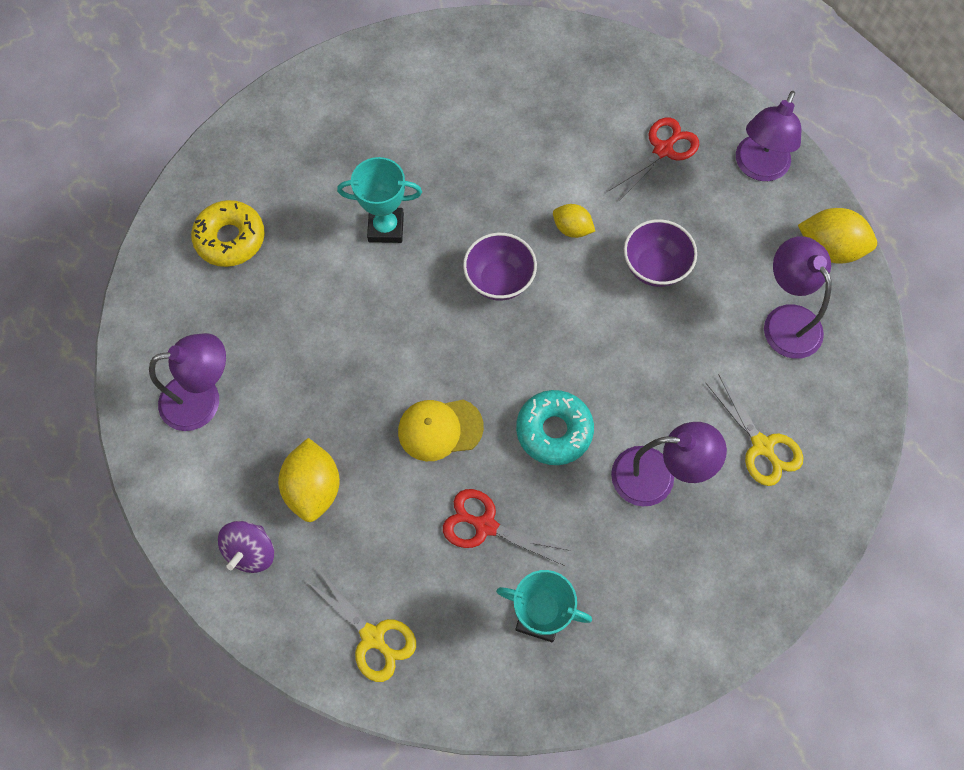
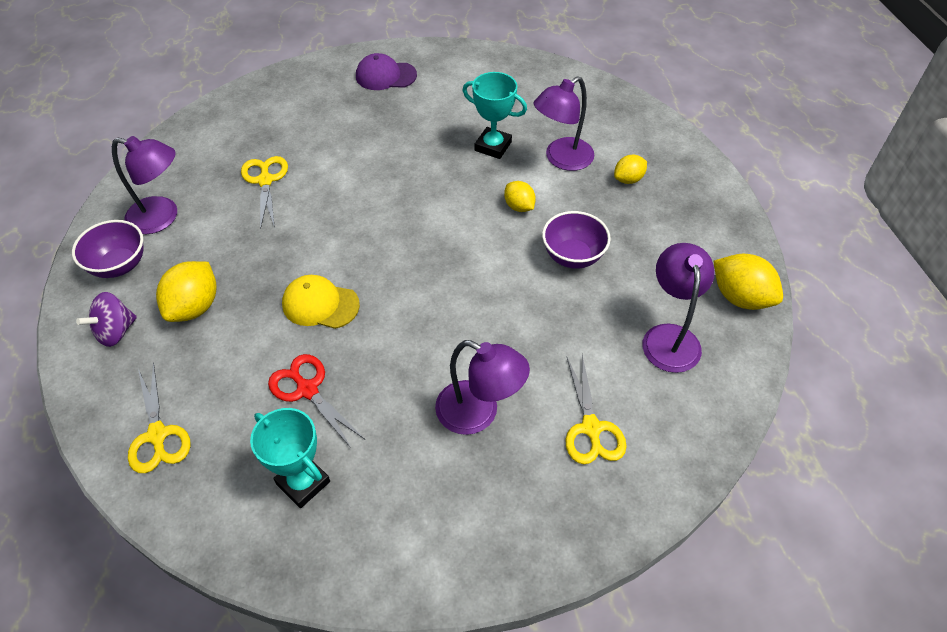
camera: 25 degrees right, 15 degrees down
yellow donut [191,200,265,267] -> none
turquoise trophy [337,157,422,243] -> turquoise trophy moved to [462,72,527,159]
purple bowl [463,233,537,301] -> purple bowl moved to [72,220,144,278]
turquoise donut [516,390,594,465] -> none
red scissors [609,117,699,201] -> yellow lemon [614,155,647,184]
purple lamp [736,91,801,181] -> purple lamp moved to [534,76,594,171]
none -> yellow scissors [241,156,288,229]
none -> purple cap [356,53,417,90]

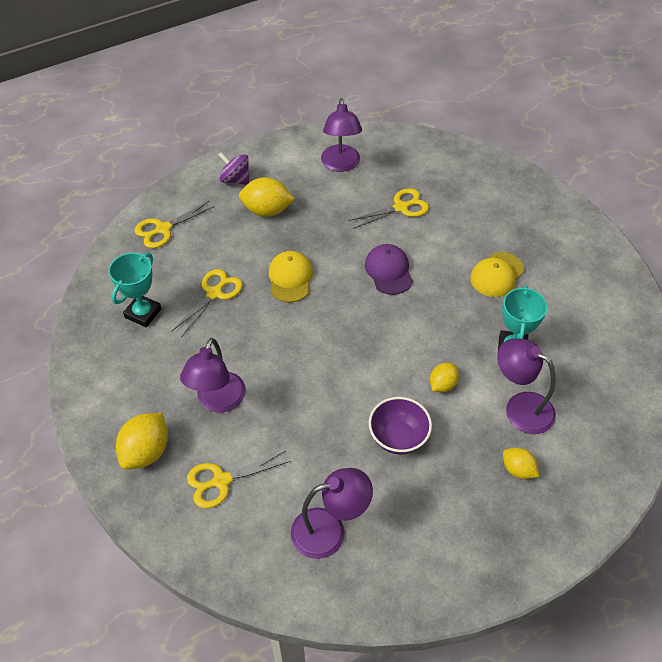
camera: 75 degrees right, 0 degrees up
purple bowl [72,220,144,278] -> none
red scissors [268,354,365,449] -> yellow scissors [172,269,243,337]
purple cap [356,53,417,90] -> purple cap moved to [365,244,413,295]
yellow lemon [713,254,783,310] -> yellow lemon moved to [116,413,168,469]
none -> yellow cap [470,252,524,297]

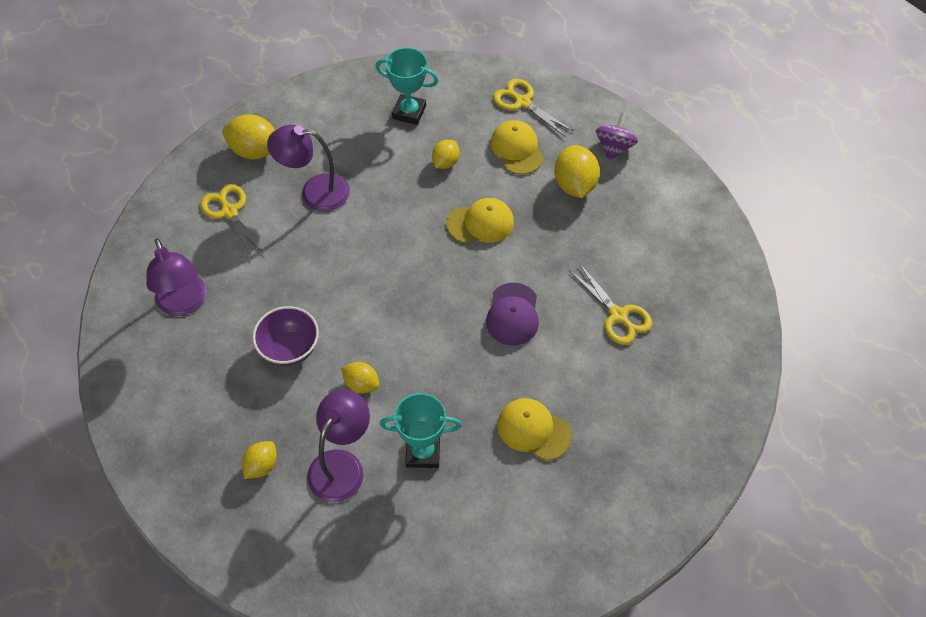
camera: 80 degrees right, 5 degrees up
yellow scissors [172,269,243,337] -> yellow lemon [432,140,460,169]
purple lamp [321,98,362,172] -> none
purple cap [365,244,413,295] -> purple cap turned 120 degrees clockwise [486,283,539,345]
none -> yellow cap [491,120,544,175]

